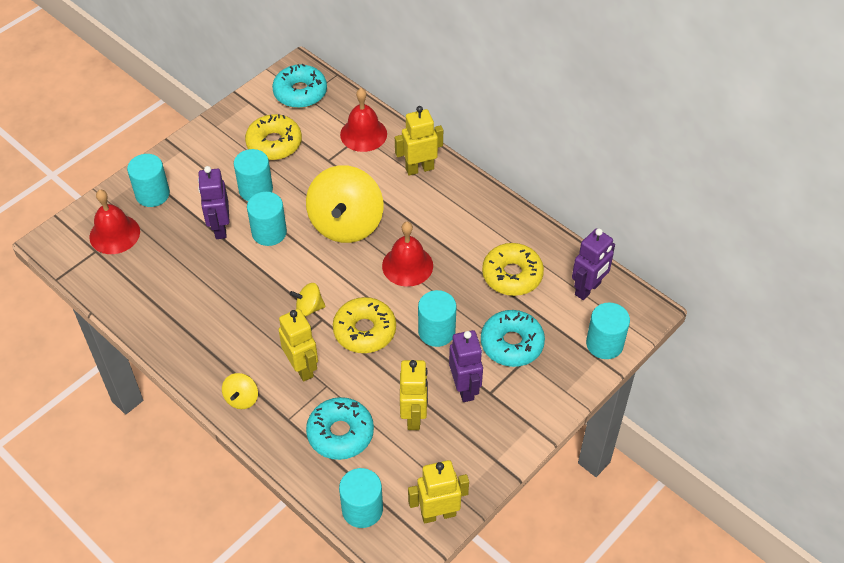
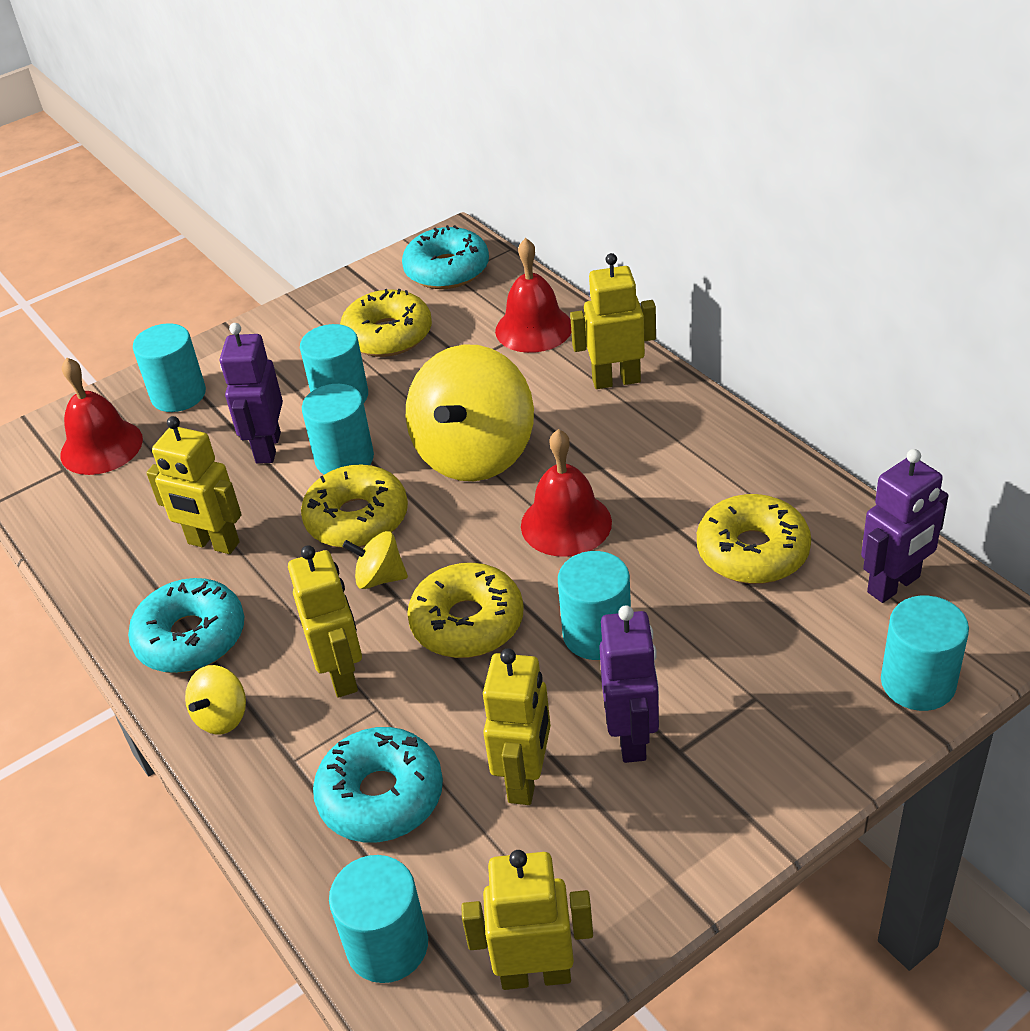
camera: 15 degrees right, 10 degrees down
turquoise donut [481,310,545,367] -> turquoise donut moved to [128,578,244,673]
none -> yellow robot [146,416,242,554]
none -> yellow donut [301,464,408,548]

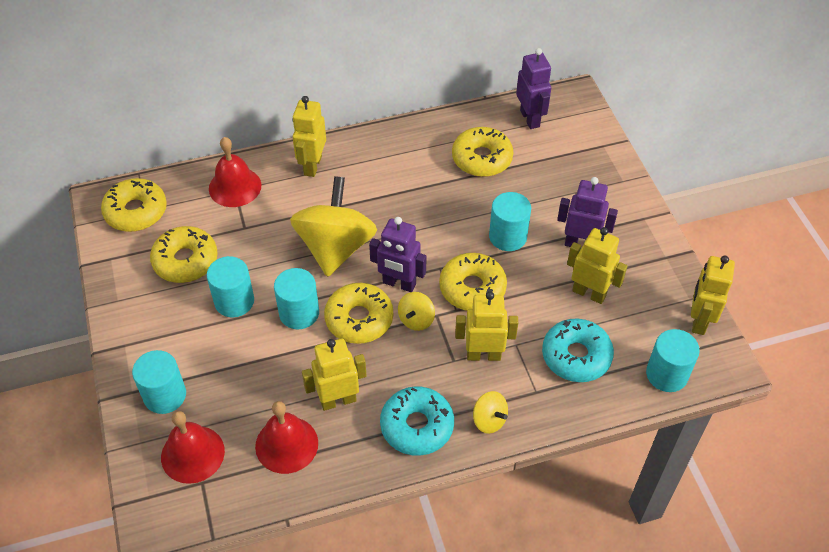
camera: 75 degrees left, 10 degrees up
yellow robot [146,416,242,554] -> yellow robot turned 150 degrees counterclockwise [302,339,367,411]
purple robot [220,323,283,464] -> purple robot moved to [369,217,426,292]
turquoise donut [402,225,489,289] -> yellow donut [101,178,167,232]
yellow spinning top [406,344,534,481] -> yellow spinning top turned 120 degrees counterclockwise [290,176,377,277]
red bell [521,429,612,557] -> red bell moved to [255,401,318,474]
turquoise cylinder [881,596,969,711] -> none

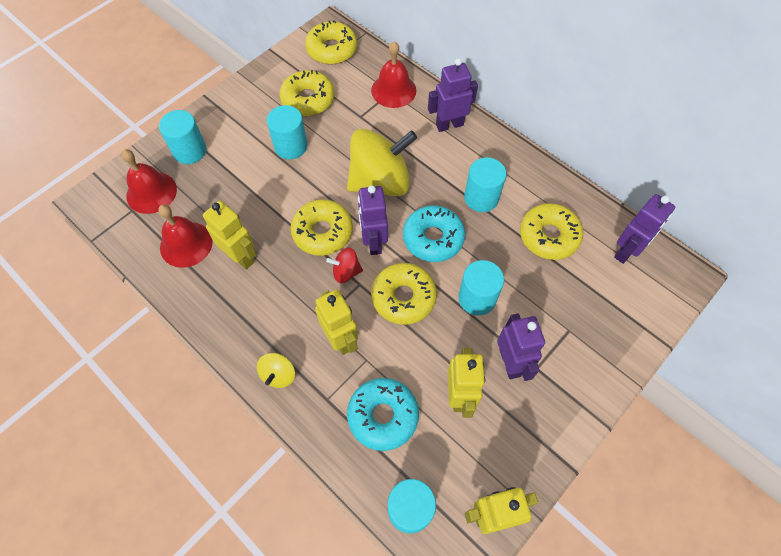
camera: 60 degrees right, 10 degrees up
turquoise cylinder [274,268,319,329] -> turquoise cylinder moved to [464,157,506,212]
yellow robot [292,96,326,177] -> purple robot [428,58,478,132]
turquoise donut [380,386,454,456] -> turquoise donut moved to [403,205,465,262]
yellow spinning top [398,292,435,331] -> red spinning top [326,248,363,283]

